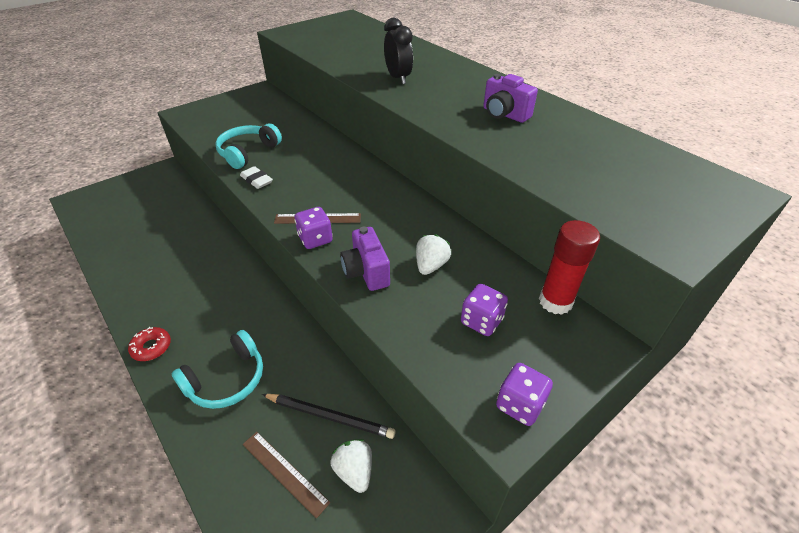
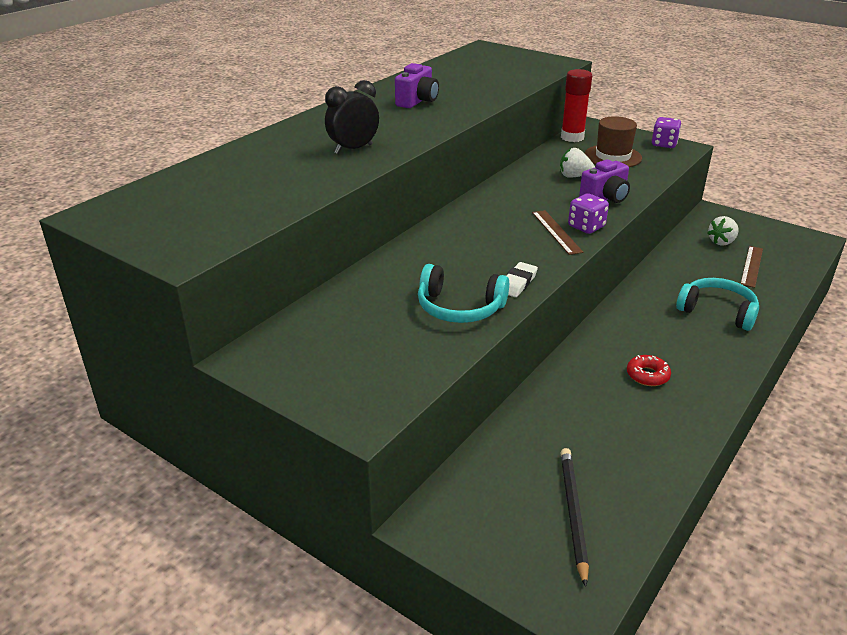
camera: 105 degrees left, 10 degrees down
red donut [128,327,171,361] -> red donut moved to [627,355,671,386]
black pencil [262,394,396,439] -> black pencil moved to [560,448,589,587]
purple dice [461,284,508,336] -> brown hat [584,116,642,167]

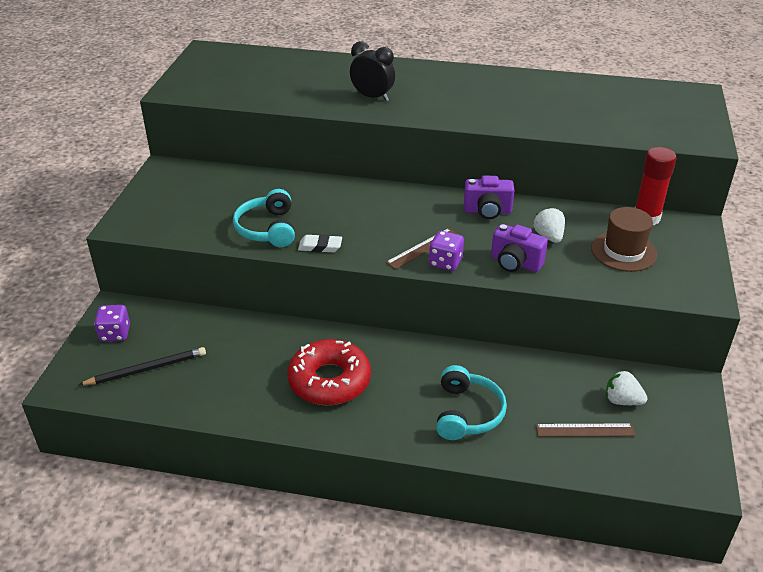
camera: 65 degrees right, 5 degrees up
purple camera [395,63,439,108] -> purple camera moved to [464,175,515,219]
red donut [627,355,671,386] -> red donut [287,339,371,405], size x2.13
purple dice [652,117,681,148] -> purple dice moved to [94,305,130,342]

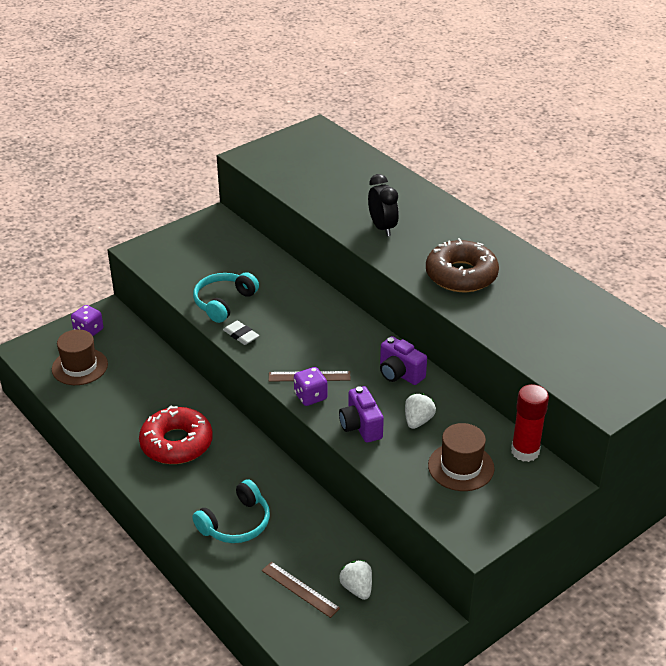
camera: 40 degrees right, 0 degrees up
black pencil [78,347,206,385] -> brown hat [52,329,108,385]
none -> brown donut [426,238,499,292]

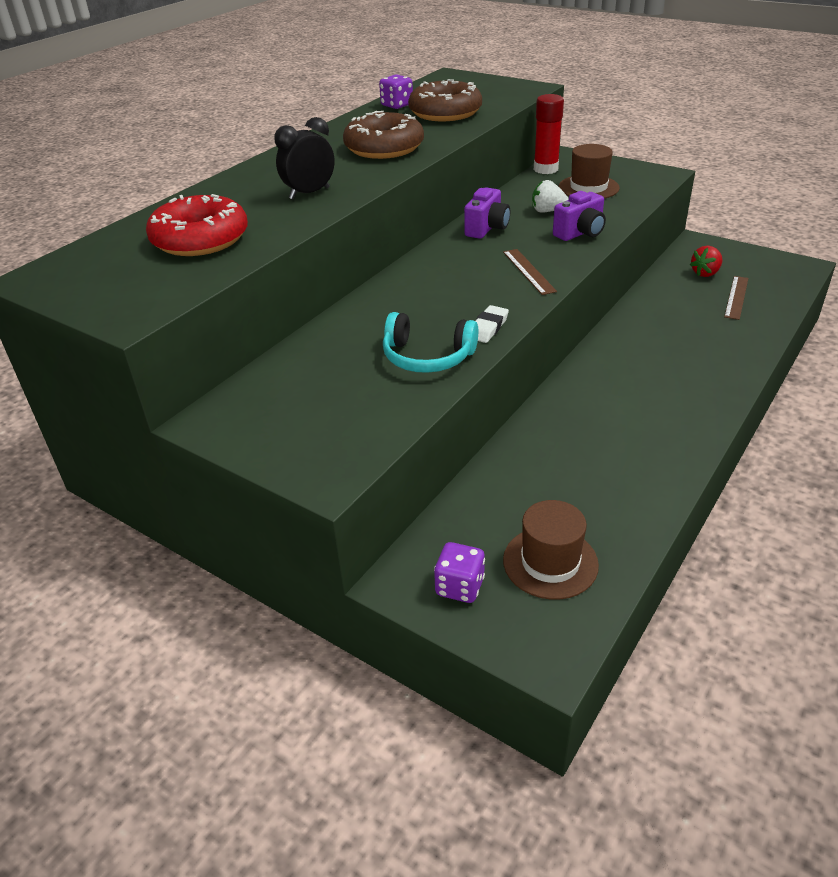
camera: 105 degrees left, 0 degrees up
red donut [139,406,213,464] -> red donut moved to [146,194,248,256]
turquoise headphones [192,479,270,543] -> none
purple dice [294,367,327,406] -> purple dice moved to [379,74,413,109]
white strawberry [339,560,372,600] -> red strawberry [690,246,723,277]
none -> brown donut [408,79,482,121]

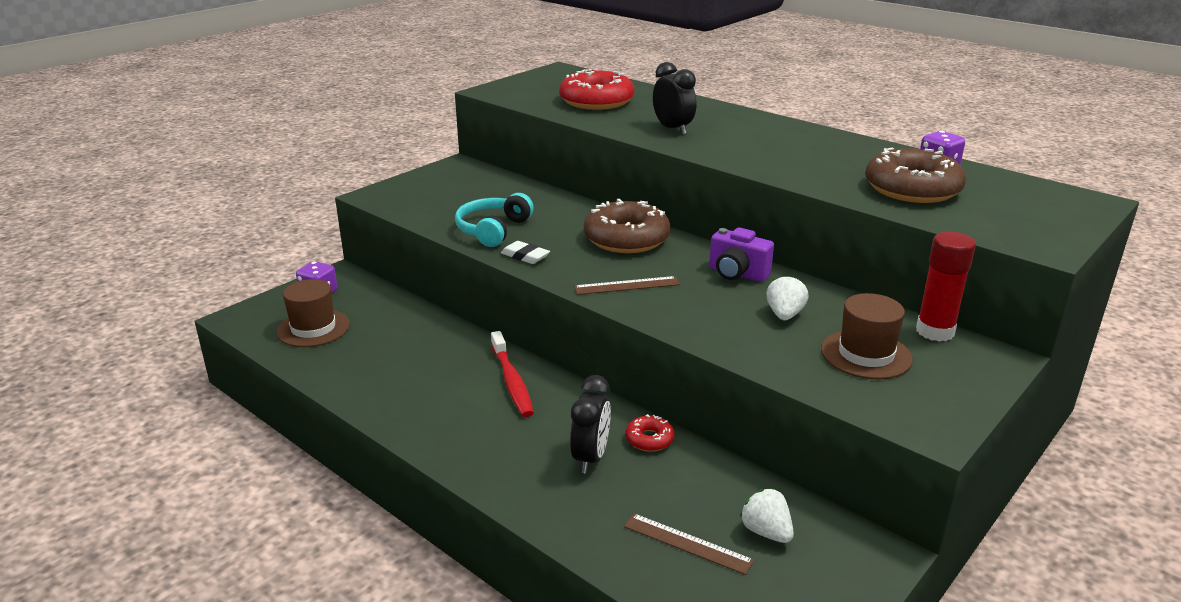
camera: 95 degrees right, 10 degrees down
brown donut [343,111,424,159] -> brown donut moved to [584,199,670,253]
purple camera [553,191,606,241] -> none
red strawberry [690,246,723,277] -> white strawberry [740,488,794,543]
none -> red toothbrush [491,331,534,417]
none -> black clock [570,375,611,474]
none -> red donut [625,414,675,452]

